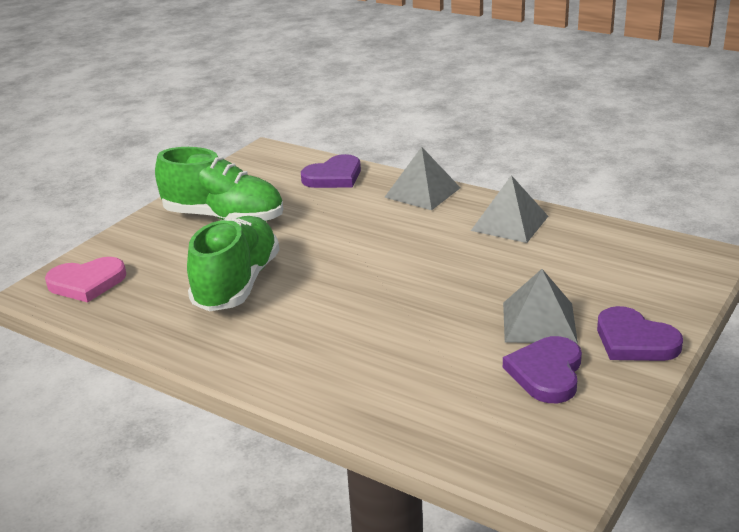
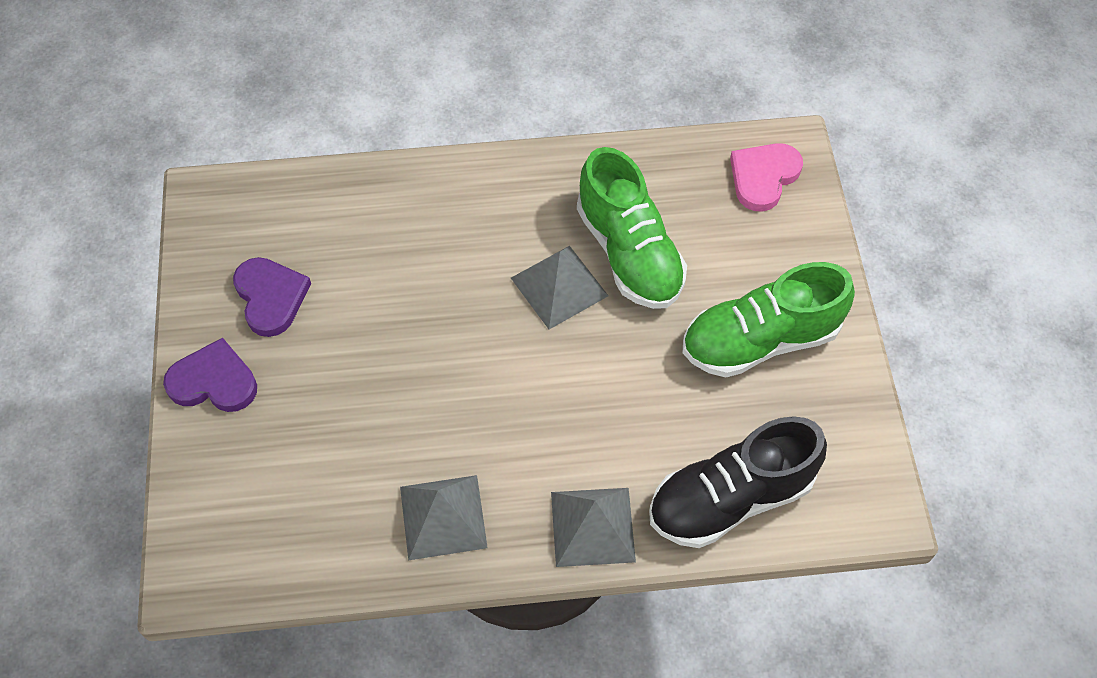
camera: 140 degrees right, 30 degrees up
purple heart [301,154,361,188] -> black shoe [649,416,827,548]
grey pyramid [503,269,578,344] -> grey pyramid moved to [511,246,608,329]

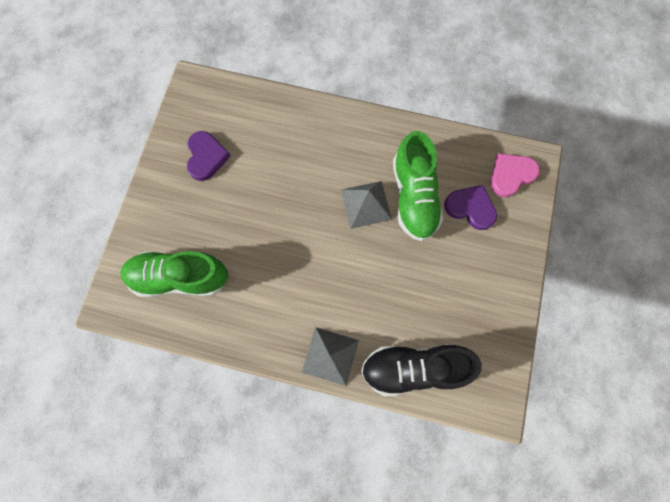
camera: 20 degrees right, 15 degrees up
purple heart [163,338,257,412] -> purple heart moved to [444,185,497,230]
grey pyramid [400,475,488,561] -> none
green shoe [683,262,855,377] -> green shoe moved to [120,251,228,297]

